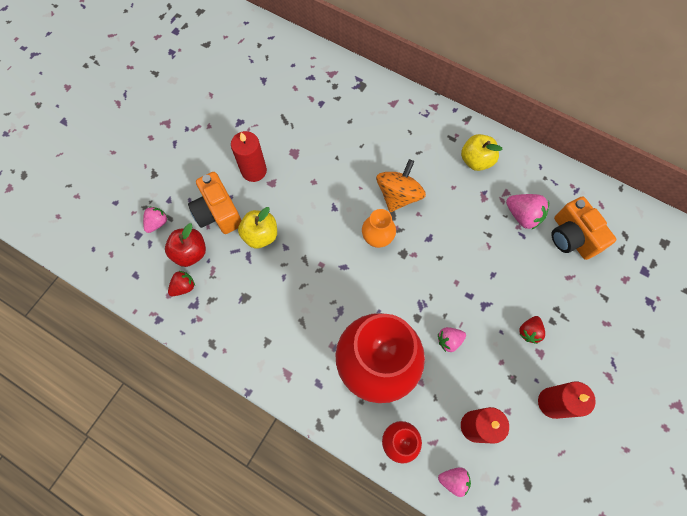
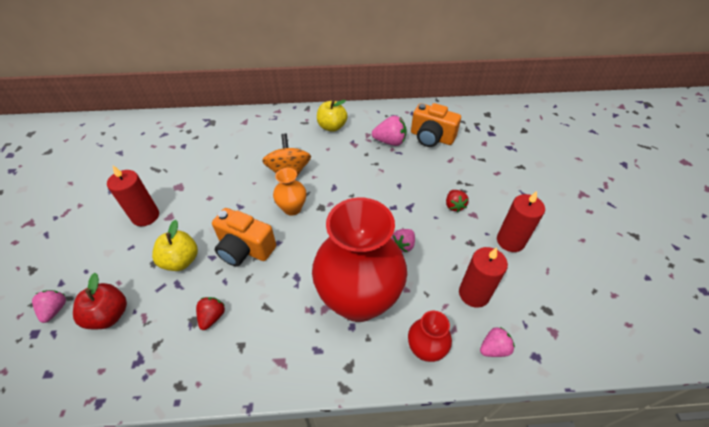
camera: 35 degrees left, 20 degrees down
red strawberry [168,271,195,296] -> red strawberry moved to [196,297,225,330]
orange camera [188,172,242,234] -> orange camera moved to [212,208,276,266]

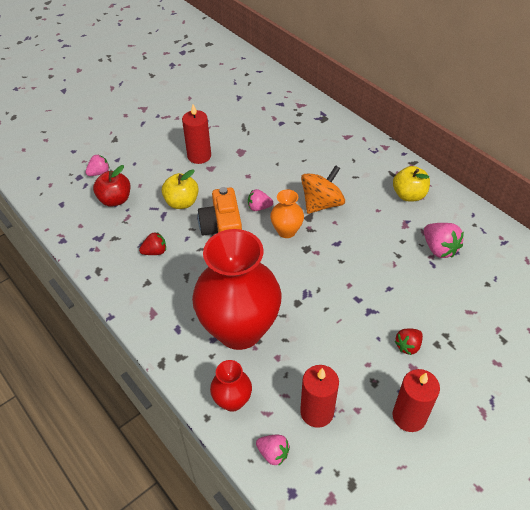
camera: 55 degrees right, 0 degrees up
pink strawberry [392,229,415,252] -> pink strawberry moved to [248,189,273,211]
orange camera [411,103,461,147] -> none

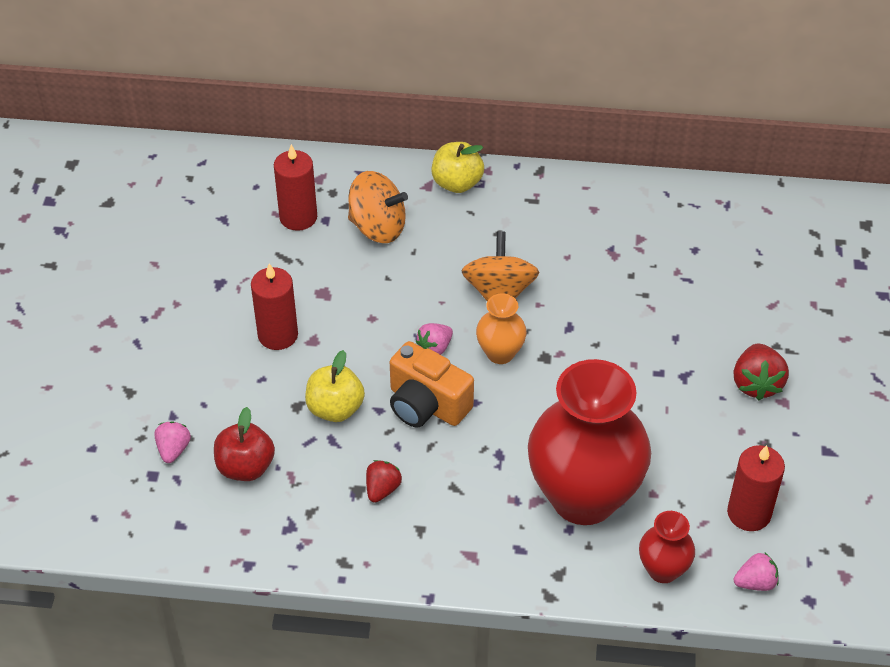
camera: 45 degrees left, 0 degrees up
yellow apple [393,166,430,201] -> yellow apple moved to [432,142,484,193]
red candle [393,369,440,432] -> red candle moved to [274,144,317,231]
red strawberry [395,329,423,355] -> red strawberry [733,343,789,400], size x1.54
pink strawberry [424,223,464,258] -> none
none -> orange spinning top [348,171,408,243]

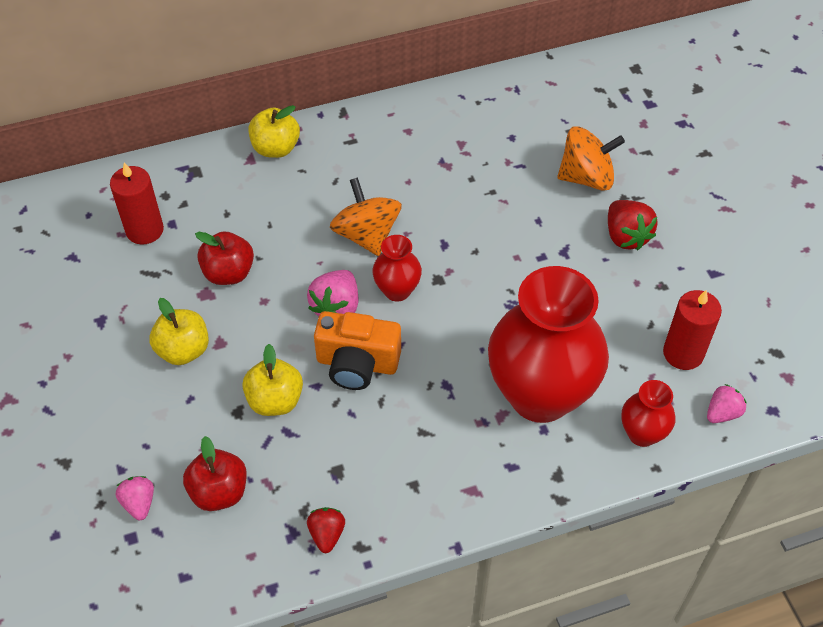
camera: 25 degrees left, 5 degrees up
red candle [251,263,298,350] -> yellow apple [149,298,209,365]
orange spinning top [348,171,408,243] -> orange spinning top moved to [557,126,625,191]
red strawberry [366,460,402,503] -> red strawberry moved to [307,507,345,553]
pink strawberry [416,323,453,355] -> pink strawberry [307,270,358,316], size x1.54
orange vase [476,294,527,364] -> red vase [372,235,422,302]
none -> red apple [195,231,254,285]

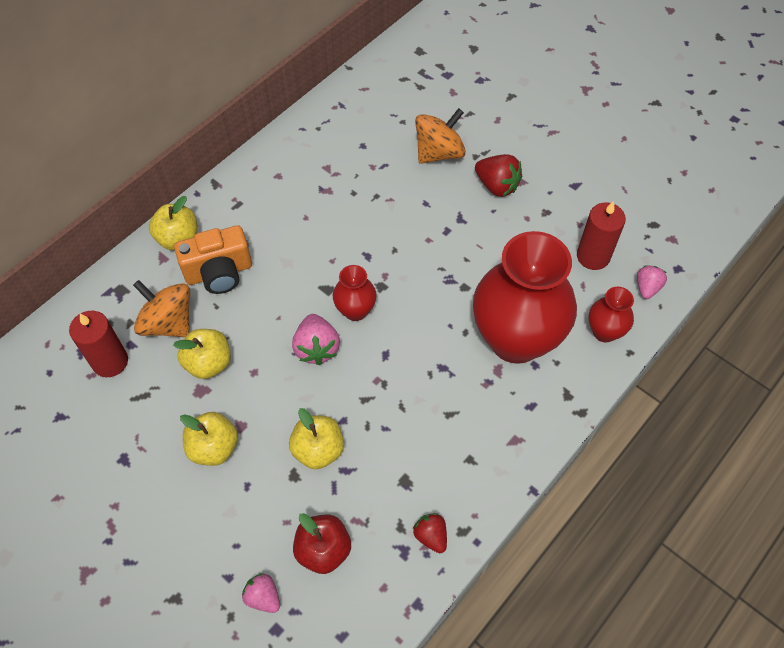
camera: 30 degrees left, 5 degrees up
red apple [195,231,254,285] -> yellow apple [173,329,231,379]
orange camera [314,311,401,390] -> orange camera moved to [174,225,252,294]
orange spinning top [330,177,402,256] -> orange spinning top moved to [133,280,190,337]

